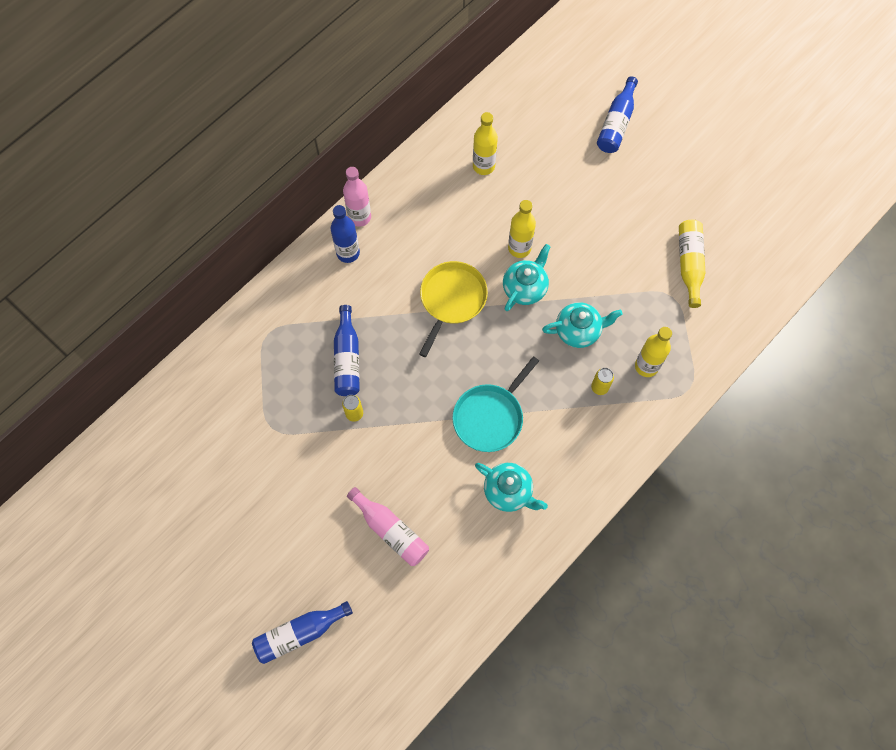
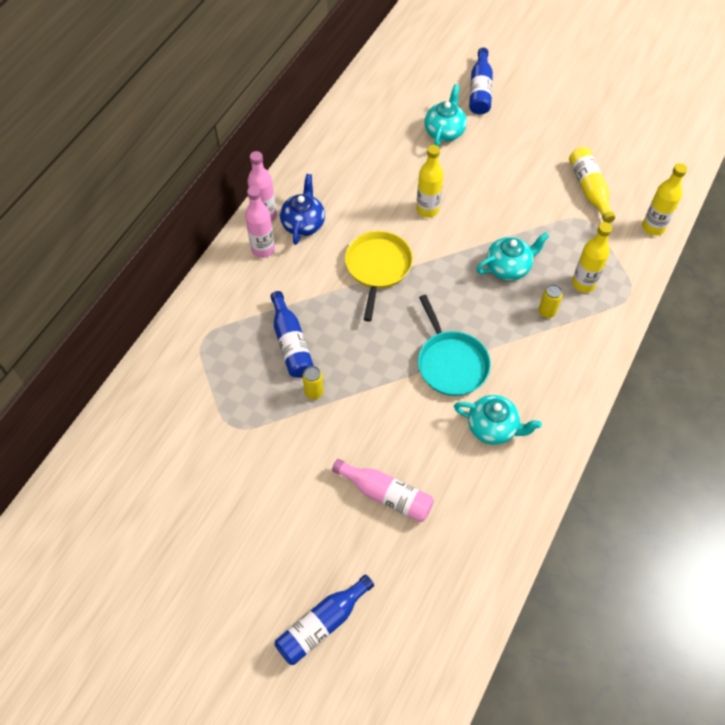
camera: 15 degrees left, 10 degrees down
blue bottle [331,205,360,263] -> pink bottle [245,186,275,258]
turquoise pan [452,356,539,452] -> turquoise pan turned 45 degrees counterclockwise [418,295,491,396]
yellow bottle [473,112,498,175] -> yellow bottle moved to [642,163,687,236]
turquoise teapot [503,244,551,311] -> turquoise teapot moved to [424,84,467,147]
none -> blue teapot [280,174,325,245]

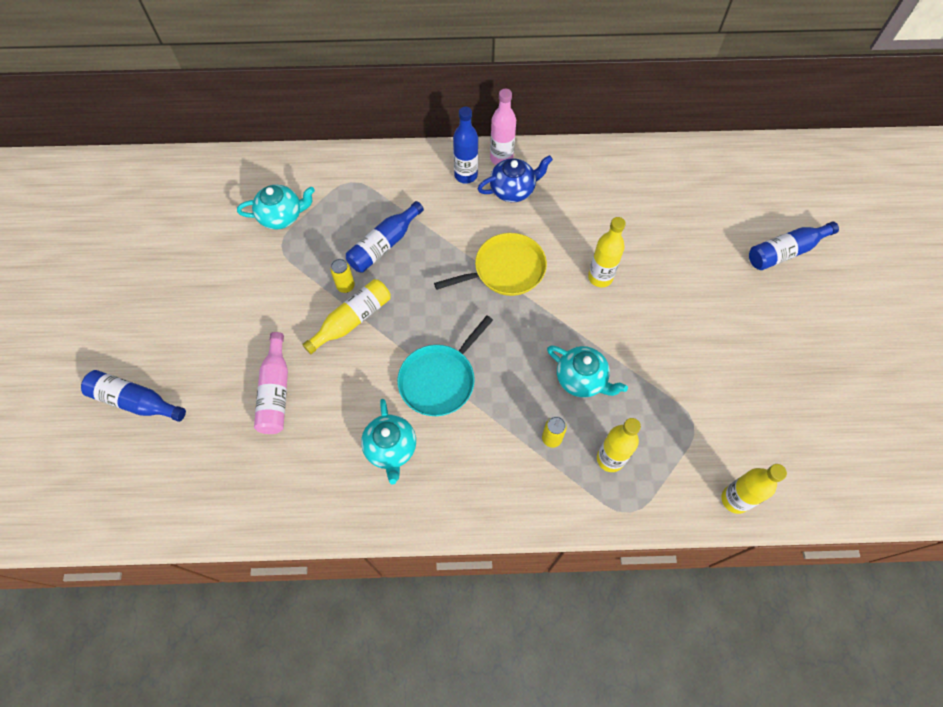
camera: 60 degrees right, 5 degrees up
pink bottle [245,186,275,258] -> blue bottle [453,107,478,184]
turquoise teapot [424,84,467,147] -> turquoise teapot moved to [237,185,315,230]
yellow bottle [569,147,615,223] -> yellow bottle moved to [302,279,391,354]

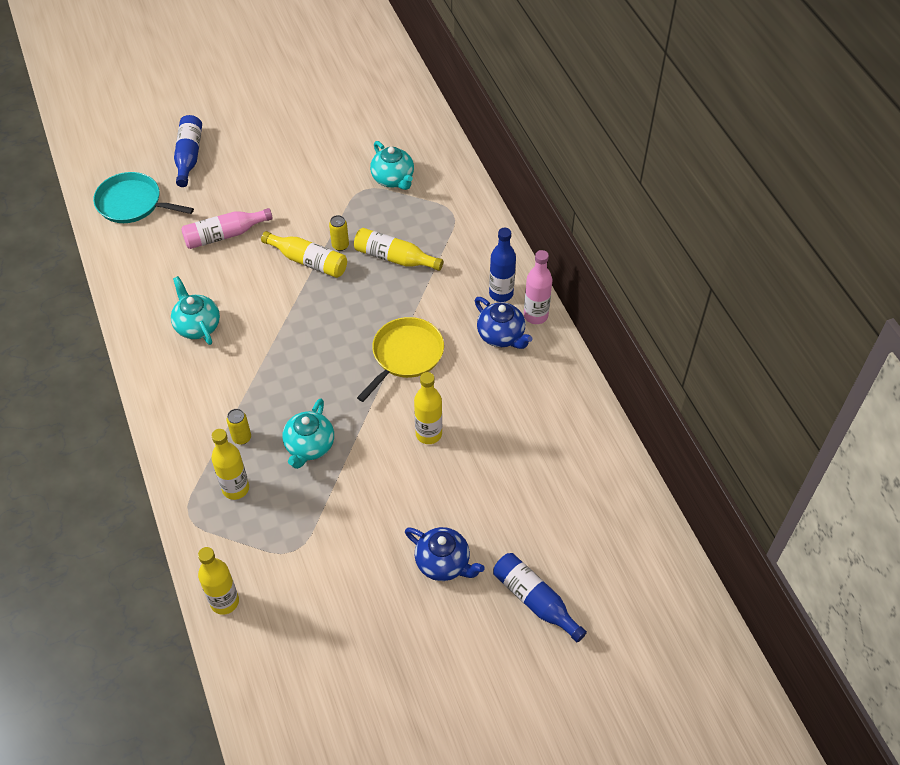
camera: 70 degrees right, 10 degrees down
blue bottle [346,201,424,273] -> yellow bottle [354,228,443,271]
turquoise teapot [361,399,416,485] -> turquoise teapot turned 90 degrees clockwise [171,276,220,345]
turquoise pan [397,315,493,416] -> turquoise pan moved to [93,172,194,223]
yellow pan [434,233,547,296] -> yellow pan turned 105 degrees counterclockwise [357,317,444,402]
none -> blue teapot [405,527,485,581]

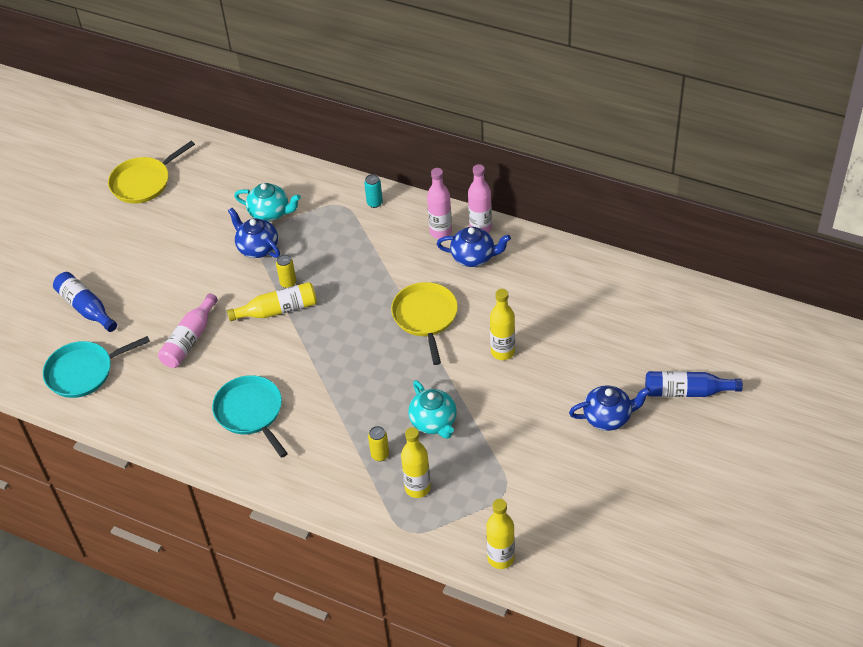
camera: 40 degrees left, 5 degrees down
turquoise teapot [171,276,220,345] -> turquoise pan [212,375,288,458]
yellow bottle [354,228,443,271] -> none
blue bottle [489,228,516,302] -> pink bottle [427,168,452,239]
none -> yellow pan [108,141,195,203]
none -> blue teapot [228,208,280,258]
none -> turquoise can [364,174,383,208]

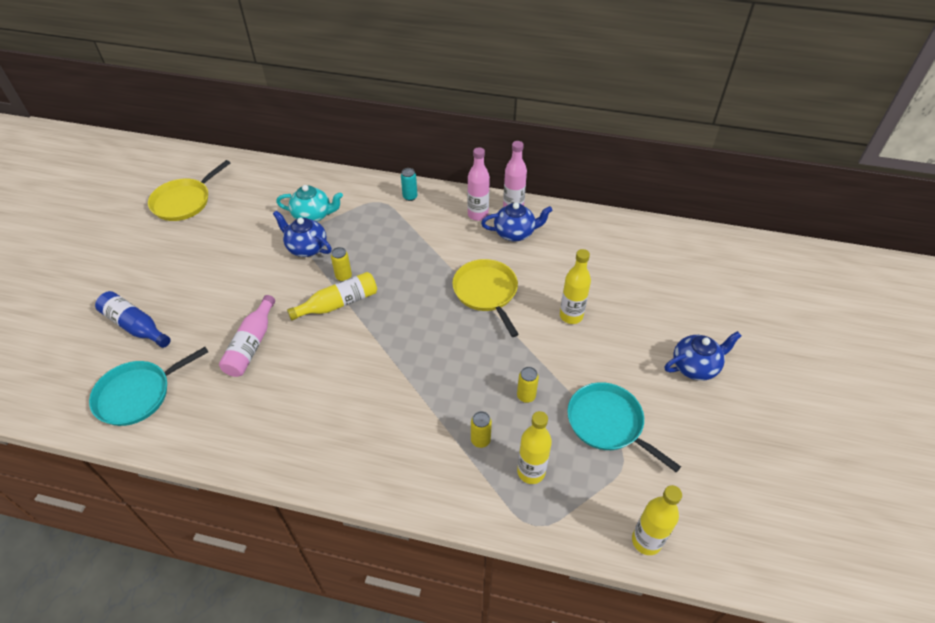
camera: 15 degrees left, 0 degrees up
turquoise pan [212,375,288,458] -> turquoise pan moved to [567,382,681,472]
turquoise teapot [408,380,457,439] -> yellow can [517,367,539,403]
blue bottle [645,371,743,397] -> none

